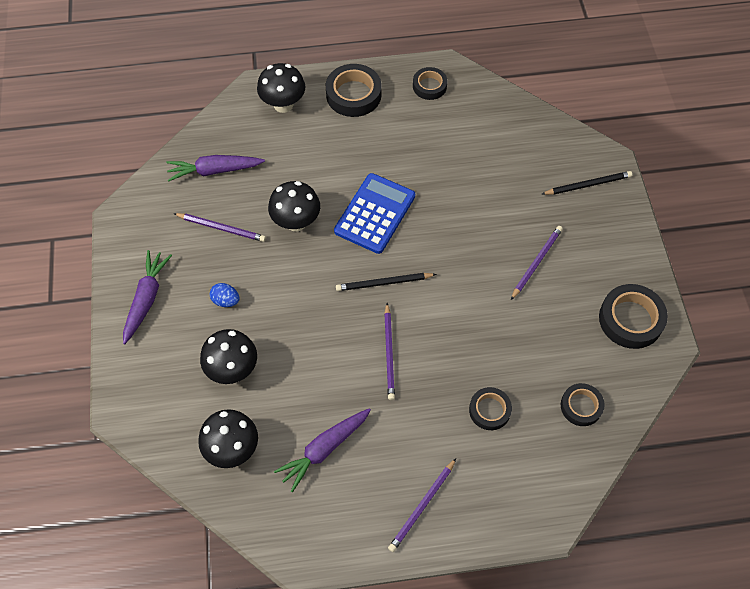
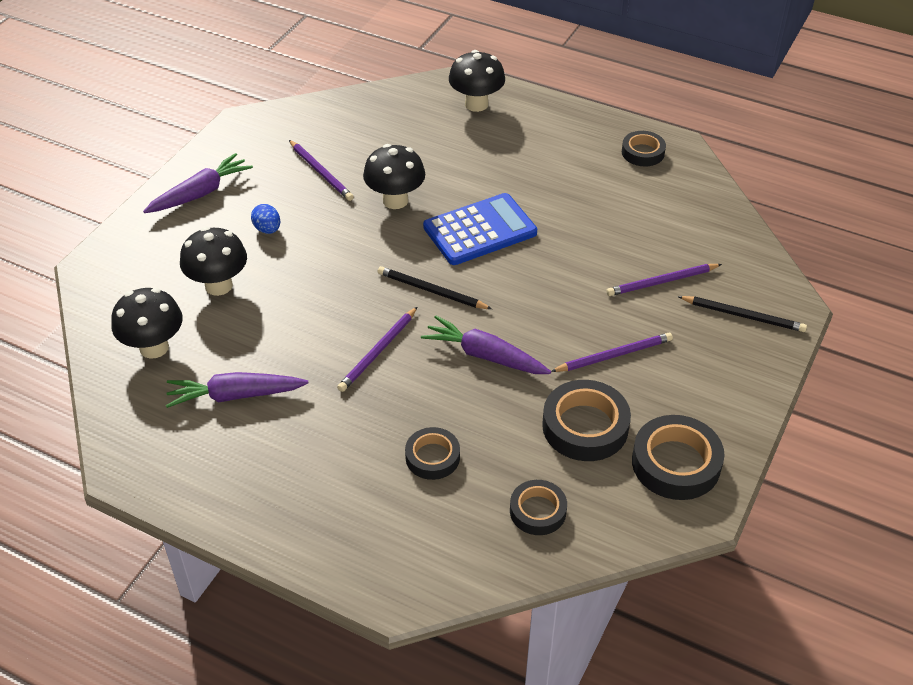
camera: 35 degrees right, 15 degrees down
purple carrot [167,155,265,182] -> purple carrot moved to [421,316,551,374]
black tape [326,64,382,117] -> black tape moved to [542,380,631,461]
purple pencil [388,458,456,552] -> purple pencil moved to [606,264,722,296]

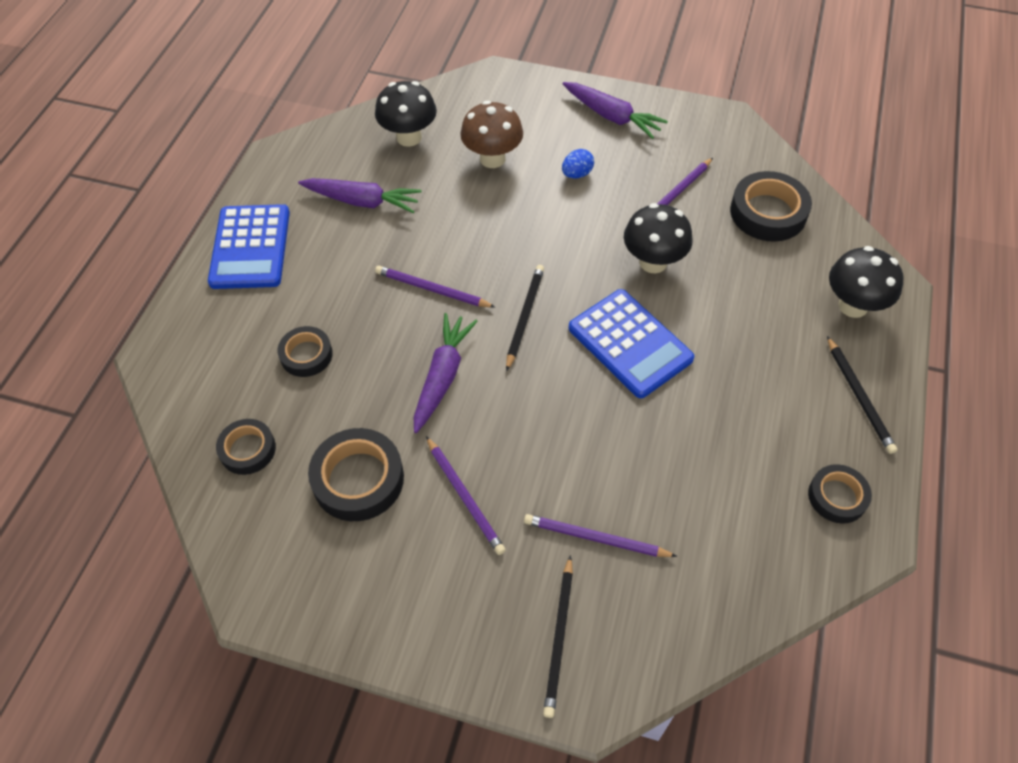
camera: 80 degrees right, 10 degrees up
purple carrot [166,372,308,408] -> purple carrot turned 120 degrees clockwise [298,178,422,213]
black mushroom [180,227,247,296] -> brown mushroom [460,101,523,168]
purple pencil [606,264,722,296] -> purple pencil turned 45 degrees counterclockwise [524,514,677,557]
black tape [632,415,725,500] -> black tape moved to [730,171,812,242]
none -> blue calculator [208,204,290,289]
none -> black pencil [827,336,897,454]

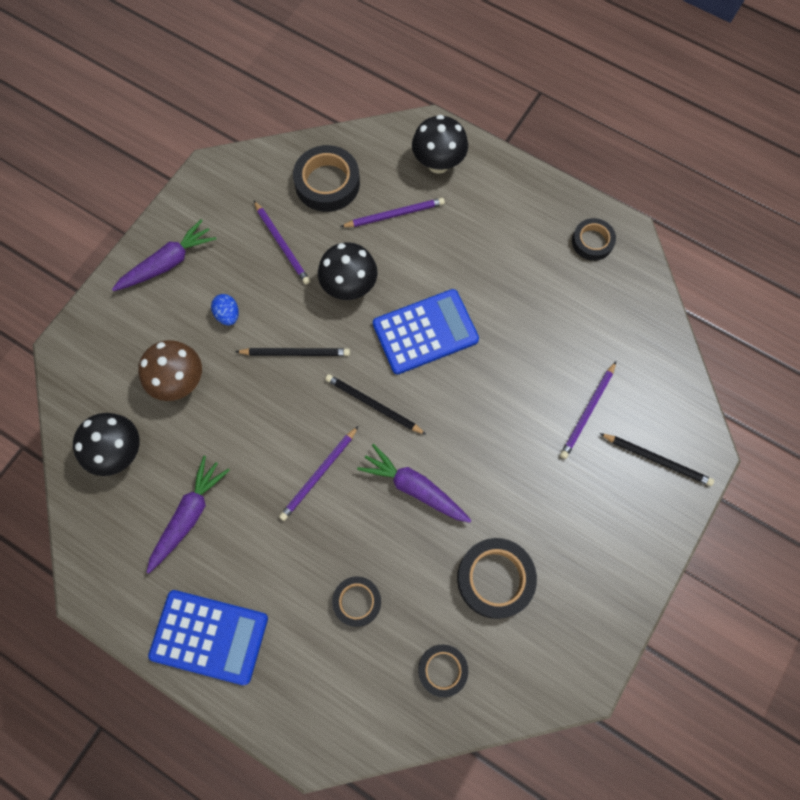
camera: 75 degrees left, 15 degrees up
purple pencil [426,436,506,555] -> purple pencil moved to [340,198,445,227]
black pencil [827,336,897,454] -> black pencil moved to [235,348,350,356]

